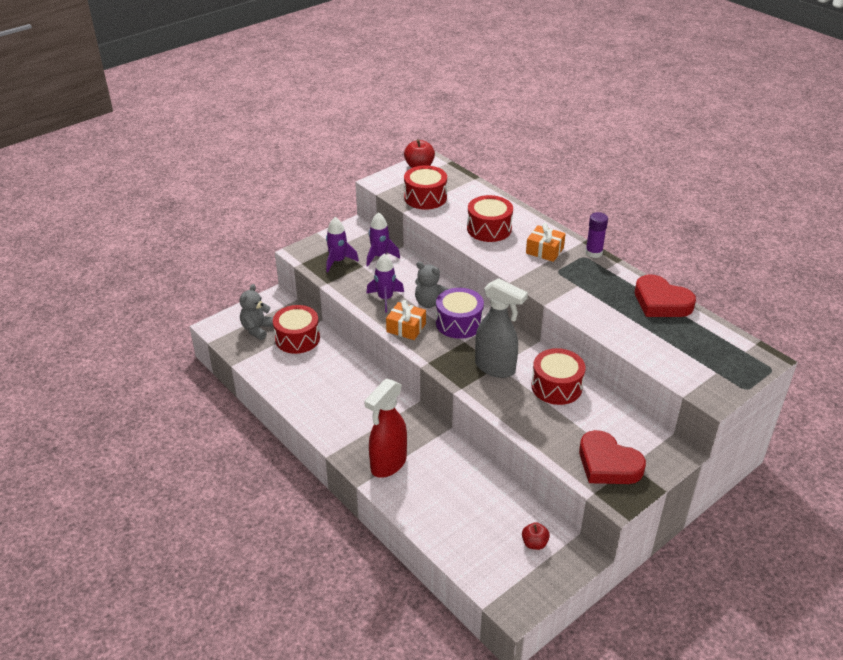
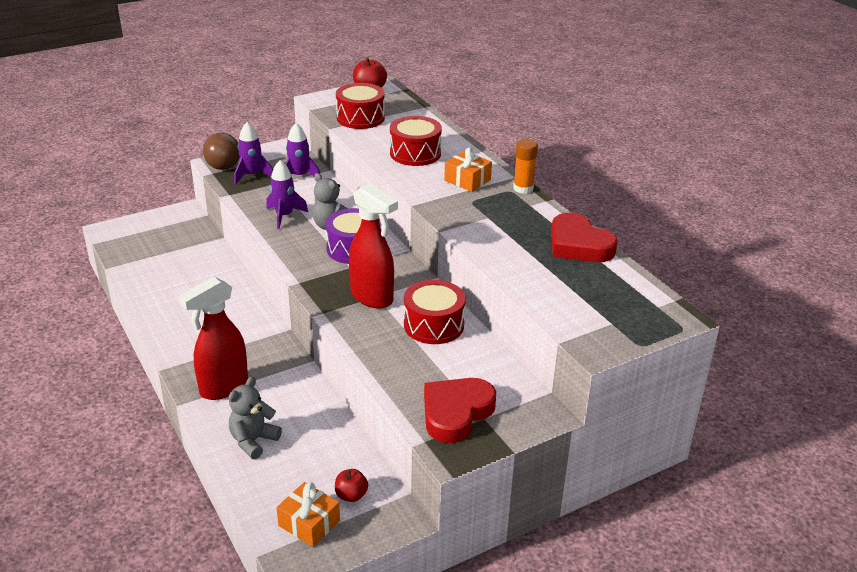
camera: 10 degrees right, 5 degrees down
grey teddy bear [240,284,273,340] -> grey teddy bear moved to [229,376,282,459]
red drum [273,305,320,354] -> none
orange gift [386,300,426,340] -> orange gift moved to [276,482,340,547]
grey spray bottle [475,278,528,378] -> red spray bottle [349,183,398,308]
red heart [579,430,646,484] -> red heart turned 75 degrees clockwise [424,378,496,443]
purple glue stick [585,212,608,258] -> orange glue stick [513,139,538,194]
none -> brown ball [203,133,240,170]

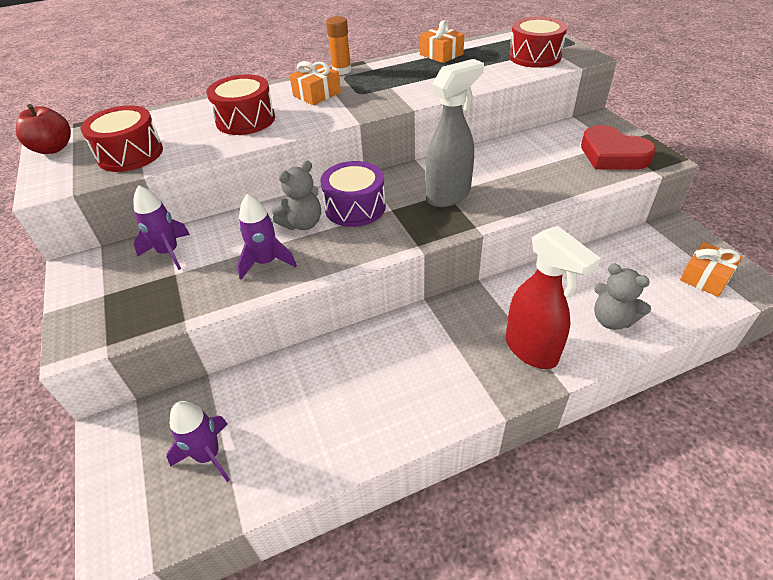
camera: 80 degrees left, 10 degrees up
brown ball [203,133,240,170] -> none
purple rocket [234,122,273,185] -> purple rocket moved to [166,401,230,482]
red apple [335,469,368,502] -> none
red spray bottle [349,183,398,308] -> grey spray bottle [425,59,484,207]
red drum [404,280,466,344] -> red drum moved to [509,17,567,68]
red heart [551,213,618,262] -> orange gift [420,20,465,63]

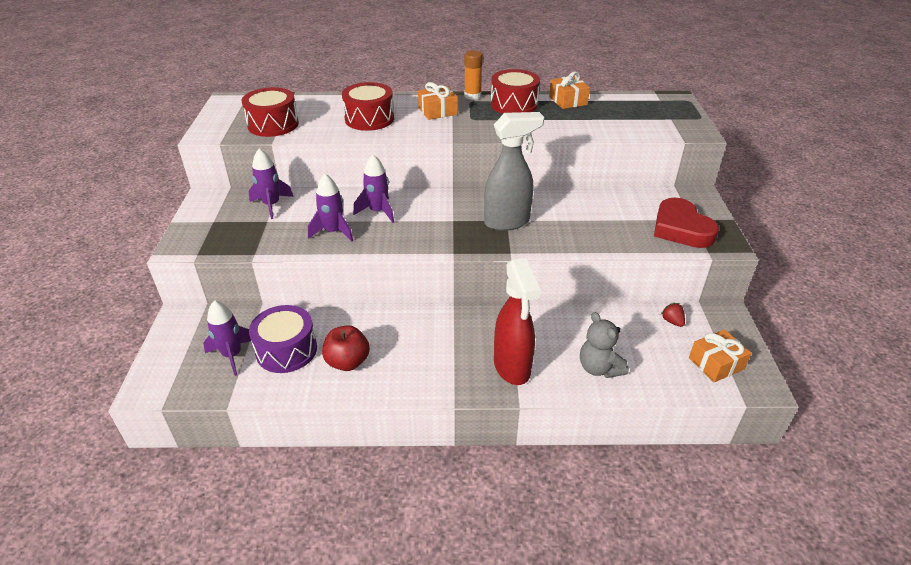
camera: 20 degrees right, 5 degrees down
red apple [16,104,71,154] -> red apple moved to [322,325,370,371]
grey teddy bear [272,161,321,230] -> purple rocket [353,155,394,223]
purple drum [320,161,386,227] -> purple drum moved to [249,305,317,373]
red drum [509,17,567,68] -> red drum moved to [491,69,540,114]
none -> red strawberry [661,303,685,327]

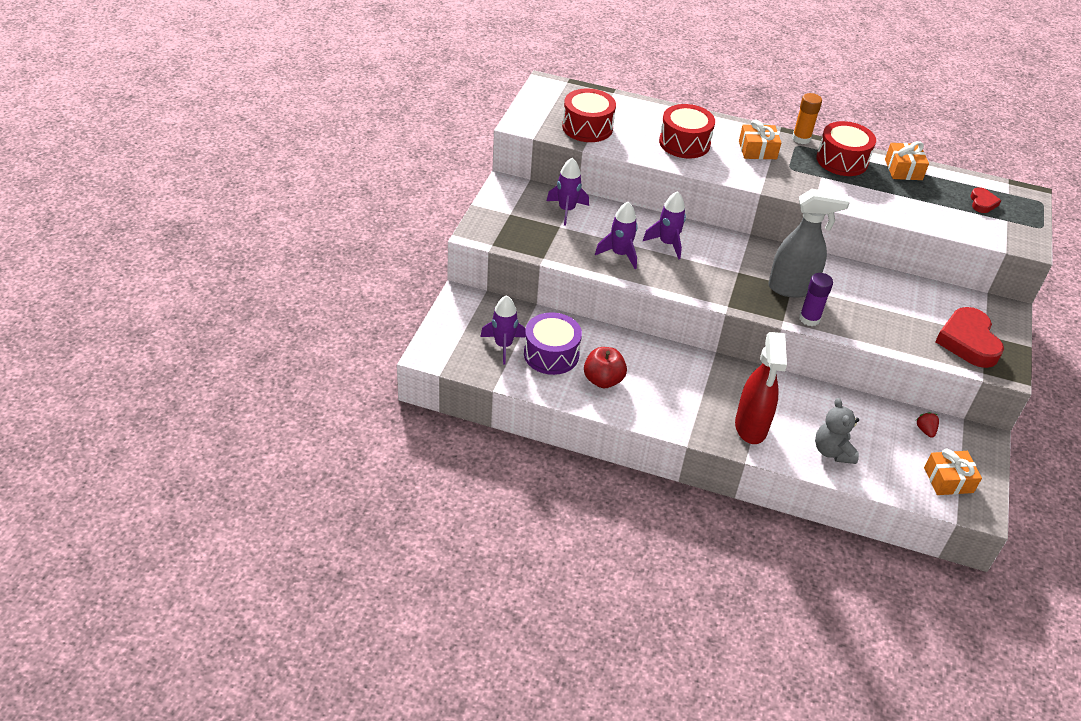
camera: 15 degrees right, 5 degrees up
none -> purple glue stick [799,273,833,326]
none -> red heart [970,187,1001,213]

